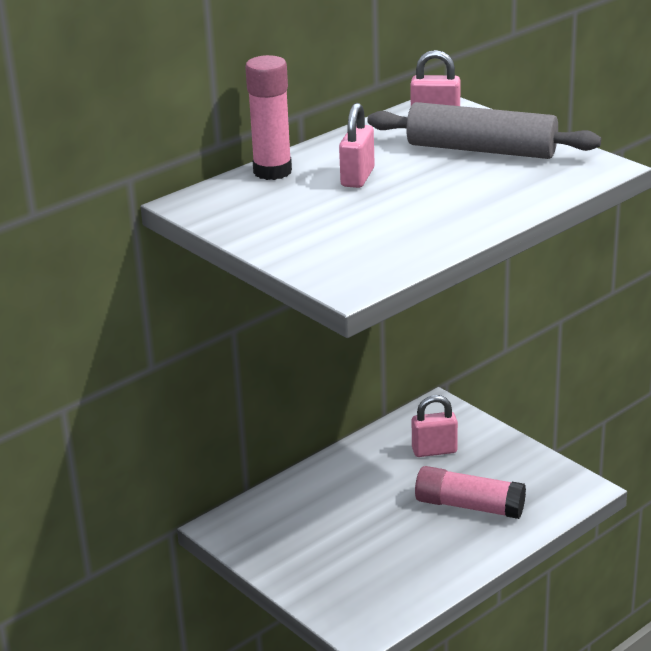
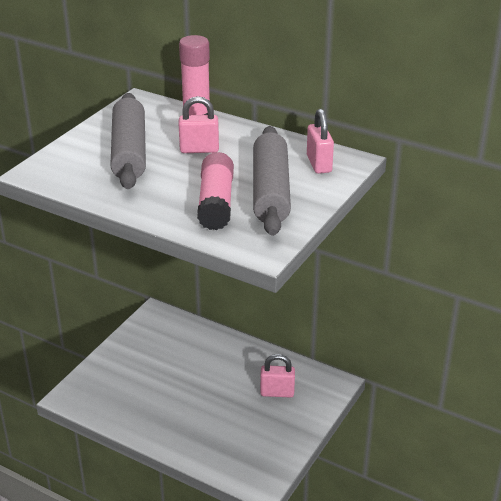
camera: 70 degrees right, 5 degrees up
pink padlock [412,395,458,457] -> pink padlock turned 60 degrees counterclockwise [260,354,295,397]
pink glue stick [415,466,526,519] -> pink glue stick moved to [197,152,234,230]
none -> grey rolling pin [110,93,146,189]

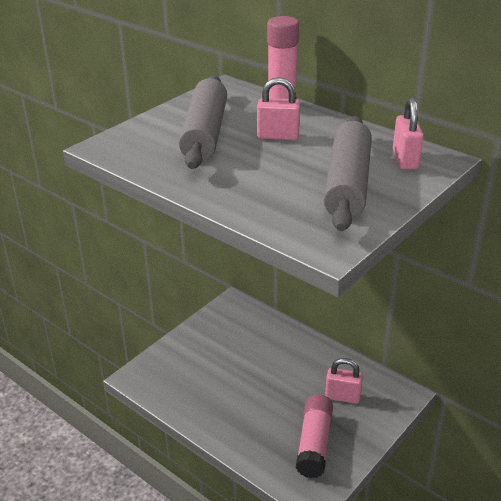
camera: 10 degrees right, 0 degrees up
pink glue stick [197,152,234,230] -> pink glue stick moved to [296,394,333,478]

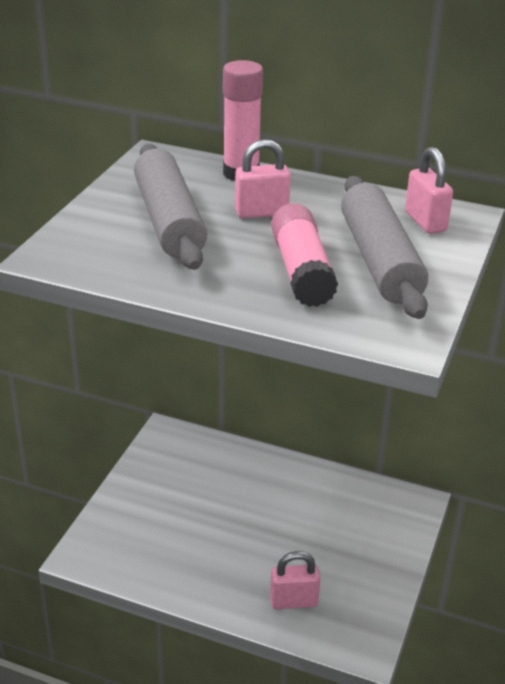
camera: 20 degrees left, 0 degrees up
pink glue stick [296,394,333,478] -> pink glue stick moved to [271,203,338,307]
pink padlock [325,358,363,404] -> pink padlock moved to [270,551,320,609]

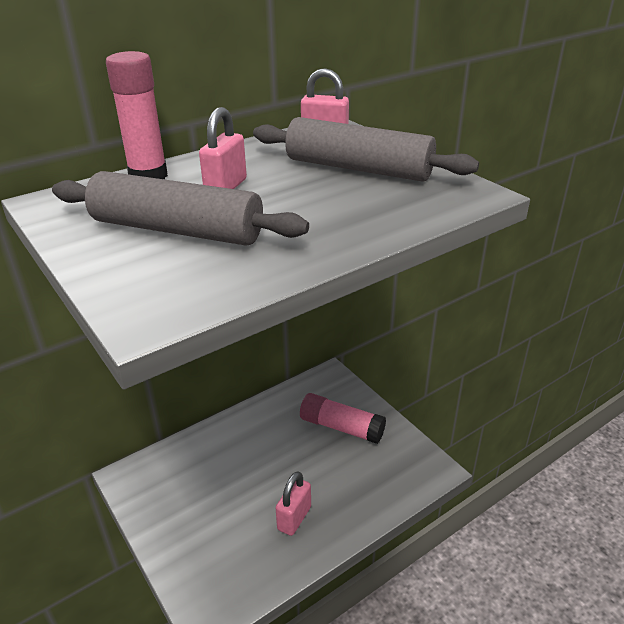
camera: 55 degrees left, 0 degrees up
pink padlock [270,551,320,609] -> pink padlock moved to [276,471,311,536]
pink glue stick [271,203,338,307] -> pink glue stick moved to [300,393,386,444]

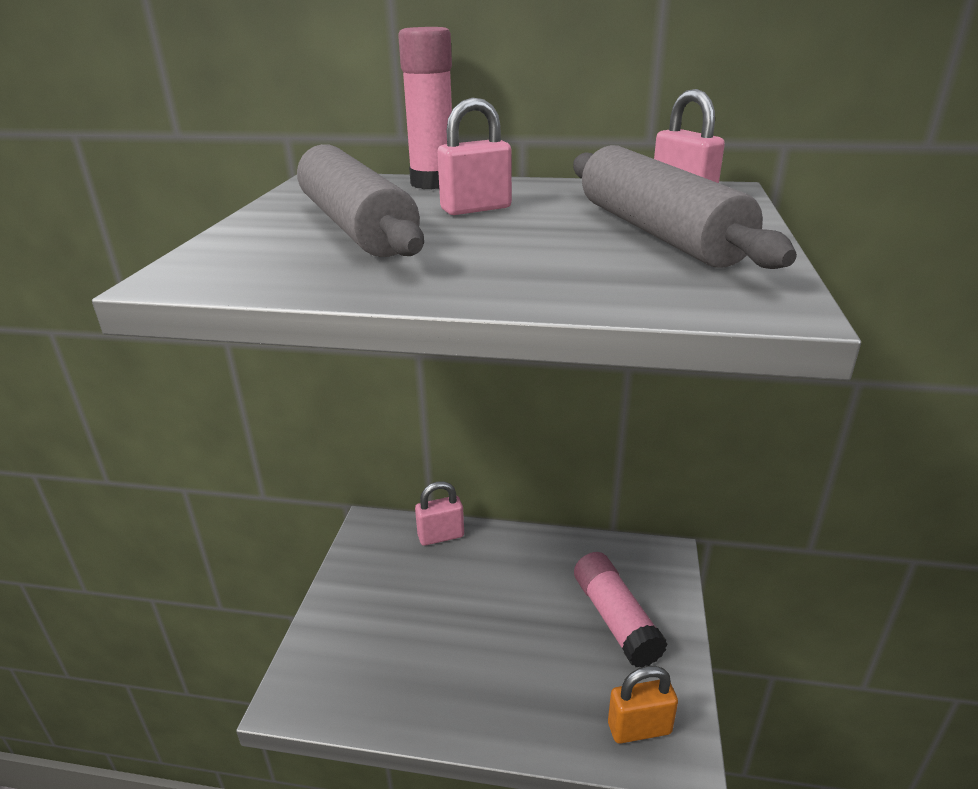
camera: 45 degrees right, 5 degrees down
pink padlock [276,471,311,536] -> pink padlock moved to [415,481,464,546]
none -> orange padlock [608,666,678,744]

